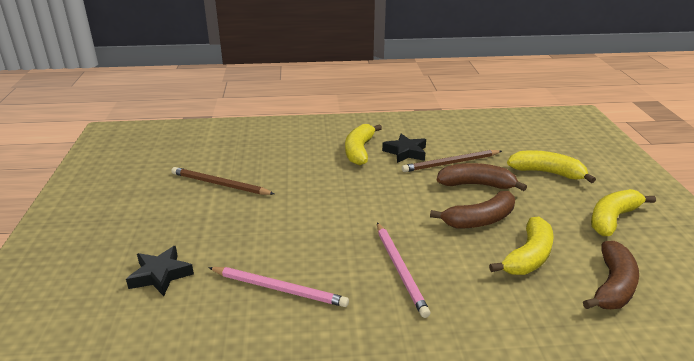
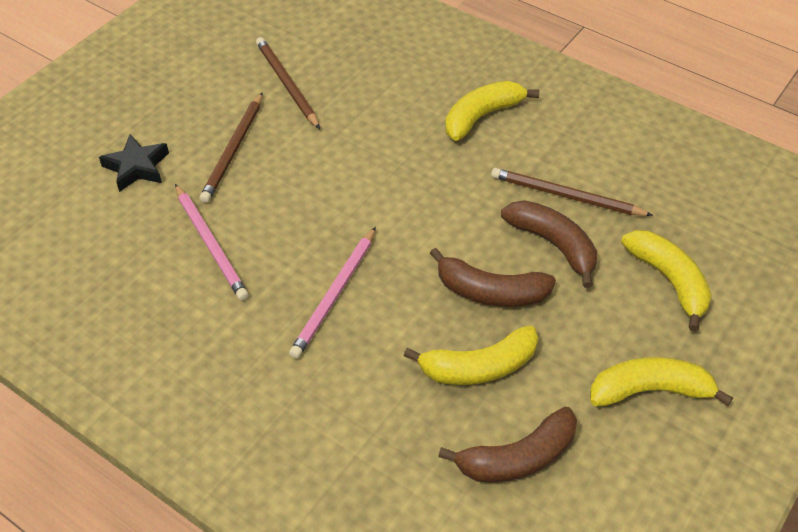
camera: 40 degrees right, 20 degrees up
black star [382,134,426,163] -> none
none -> brown pencil [200,92,263,203]

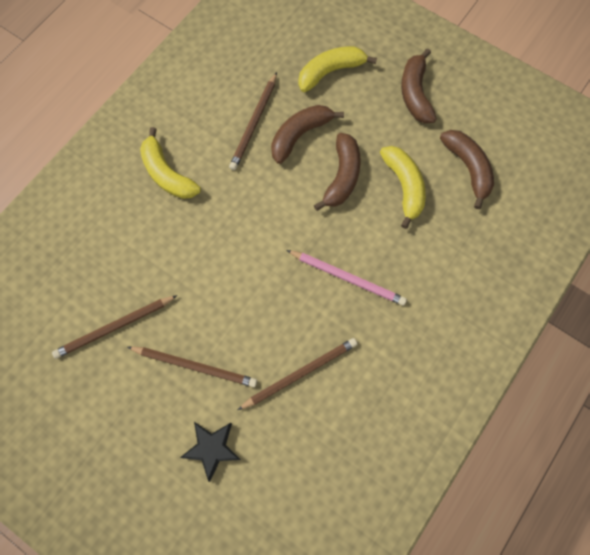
camera: 90 degrees left, 20 degrees up
pink pencil [175,184,249,301] -> brown pencil [238,338,357,410]
yellow banana [590,357,733,406] -> brown banana [401,48,437,123]

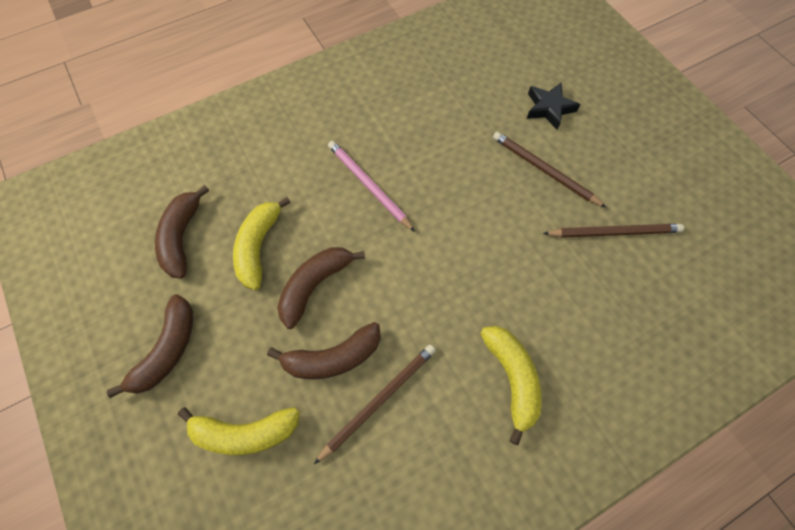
camera: 155 degrees left, 5 degrees down
brown pencil [238,338,357,410] -> none

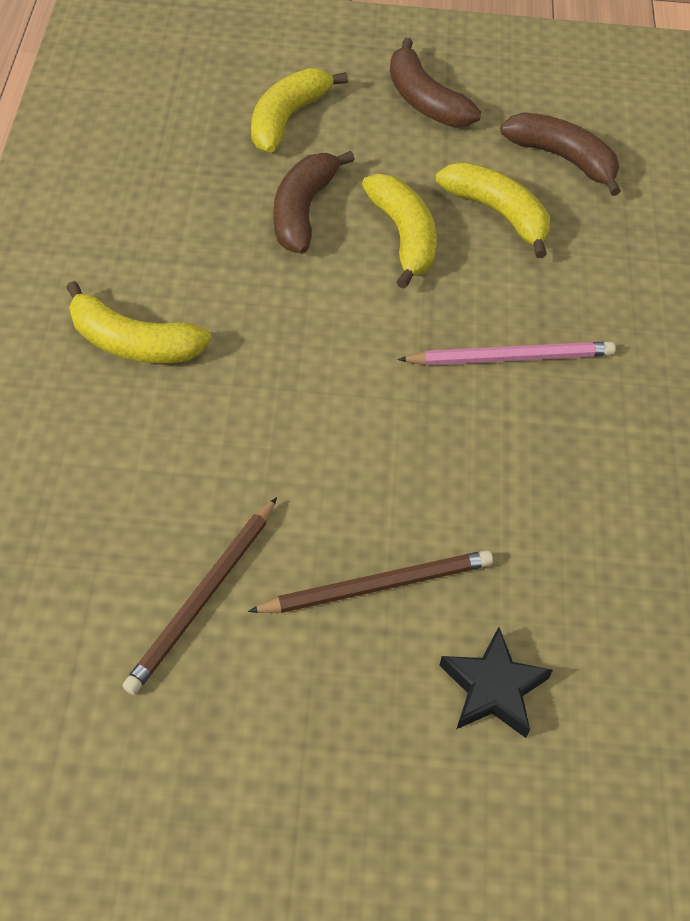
camera: 120 degrees right, 10 degrees down
brown banana [277,247,365,329] -> yellow banana [362,174,437,289]
brown pencil [314,345,436,464] -> none

